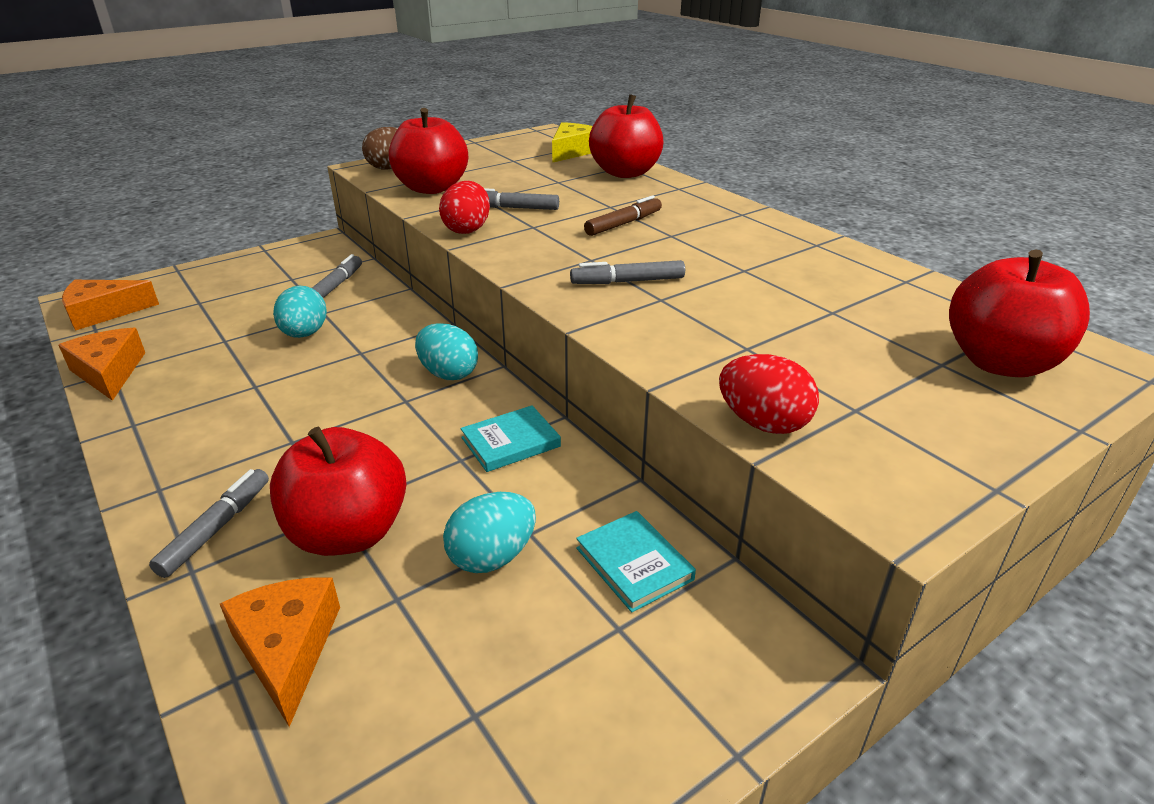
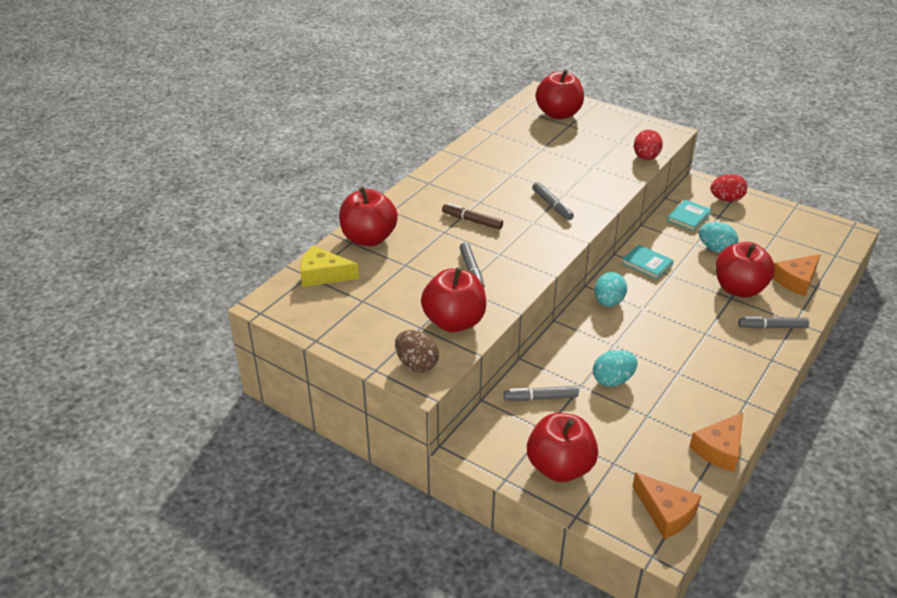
camera: 110 degrees left, 5 degrees up
red egg [439,181,490,234] -> red egg moved to [710,174,747,202]
none -> red apple [527,413,598,482]

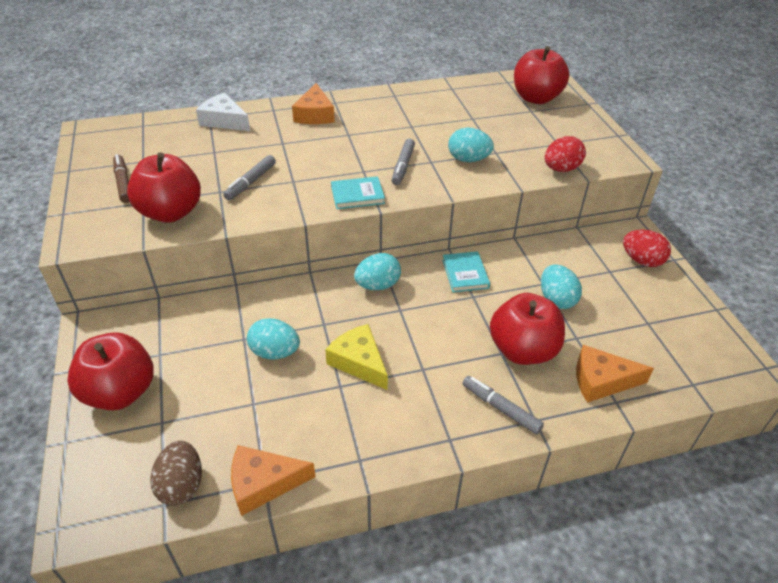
camera: 40 degrees right, 5 degrees up
yellow cheese [300,246,359,287] -> yellow cheese moved to [325,324,388,390]
red apple [339,187,398,246] -> white cheese [196,93,250,131]
brown egg [395,330,439,372] -> brown egg moved to [150,440,202,506]
brown marker [442,203,503,230] -> brown marker moved to [113,154,130,203]
grey marker [504,386,579,401] -> none
orange cheese [632,472,701,539] -> orange cheese moved to [292,83,335,124]
turquoise book [667,200,712,231] -> turquoise book moved to [331,176,385,209]
none -> turquoise egg [448,127,494,162]

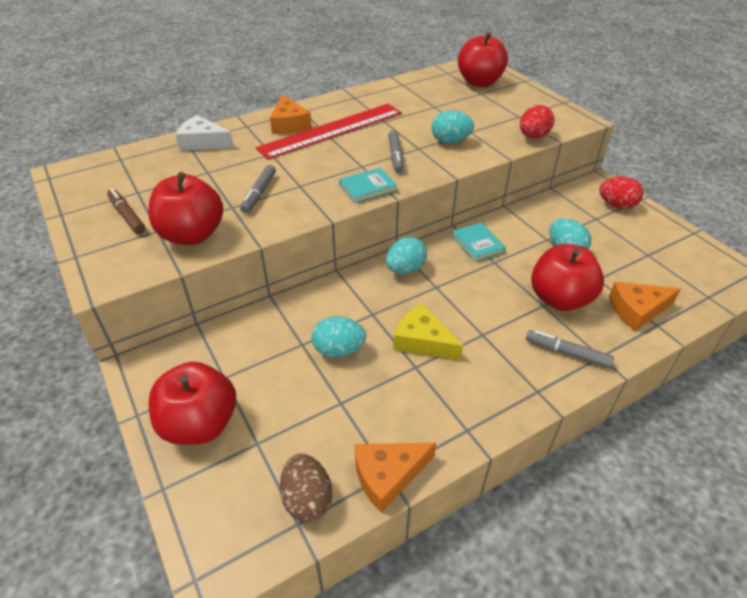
camera: 15 degrees left, 0 degrees up
none -> red ruler [256,104,402,160]

